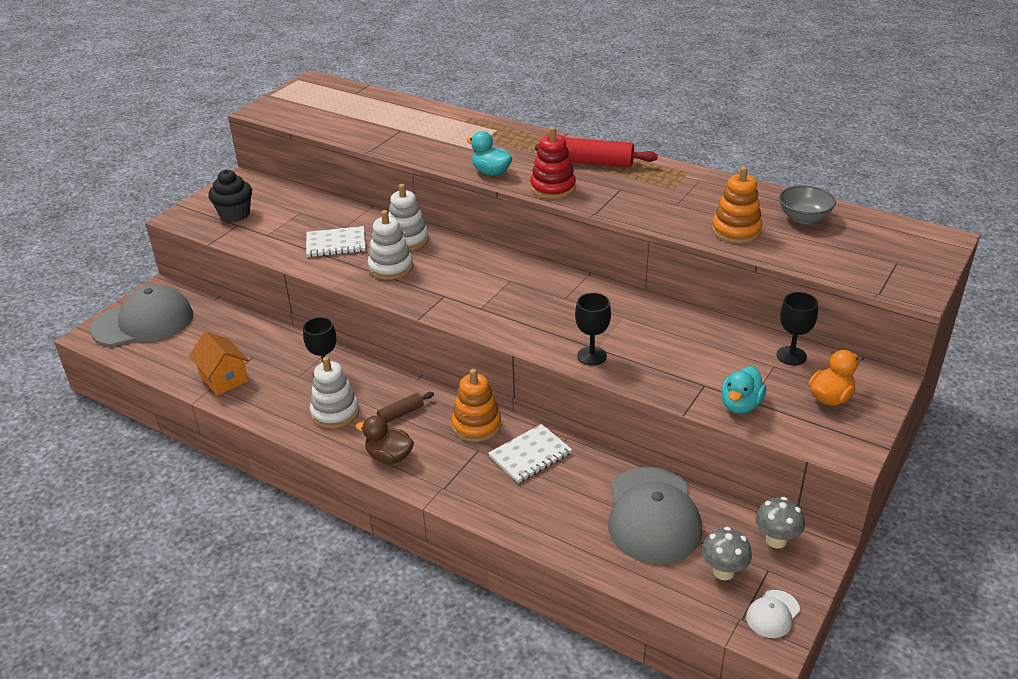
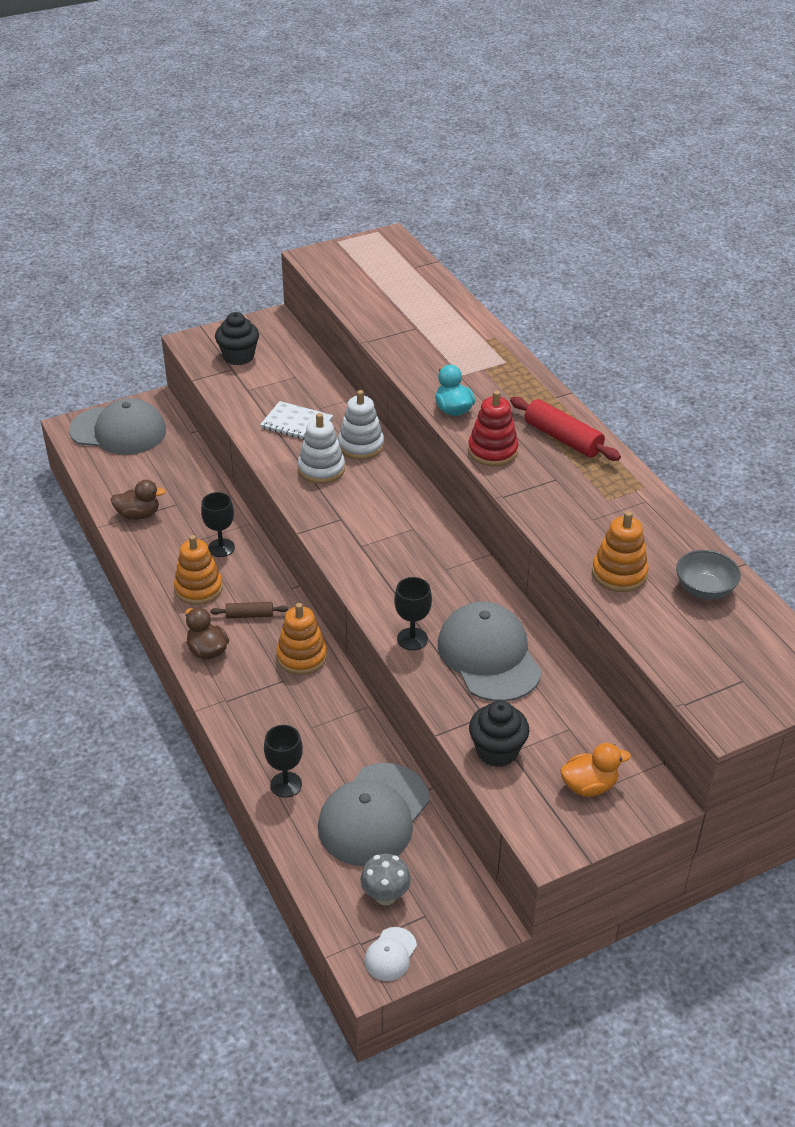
camera: 30 degrees right, 5 degrees up
orange house [189,331,249,396] -> brown duck [111,480,166,520]
white stacking toy [310,356,359,429] -> orange stacking toy [174,535,223,605]
white notebook [488,424,572,483] -> none
turquoise duck [721,366,766,414] -> black cupcake [469,701,529,767]
white cap [746,590,800,638] -> white cap turned 45 degrees counterclockwise [364,927,417,981]
grey mushroom [755,497,805,549] -> none
black goblet [776,292,818,366] -> black goblet moved to [264,725,303,798]
none -> grey cap [438,602,542,702]

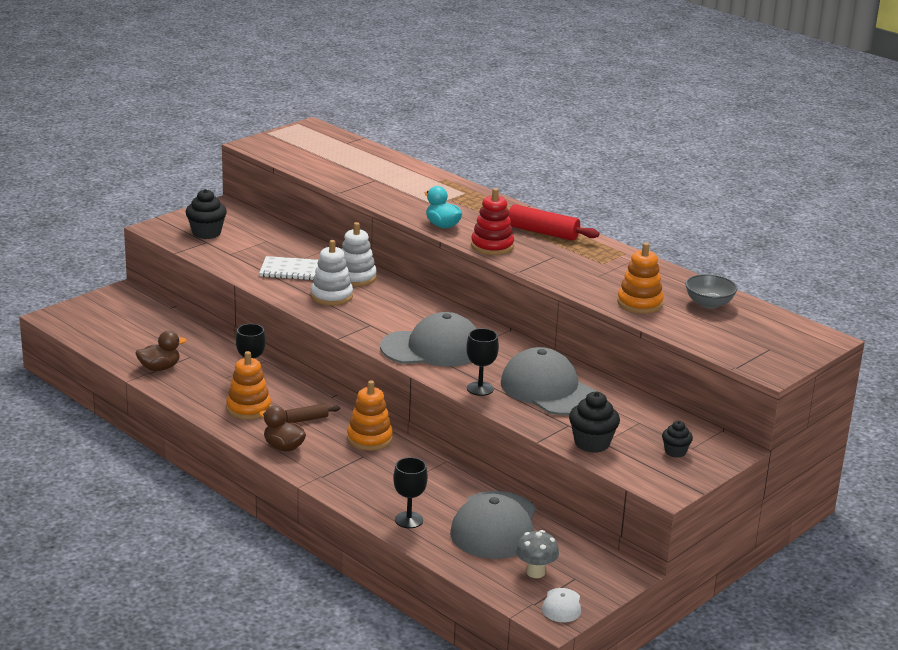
camera: 20 degrees left, 15 degrees down
grey cap [69,398,166,455] -> grey cap moved to [380,312,477,367]
orange duck [560,743,631,797] -> black cupcake [662,421,693,458]

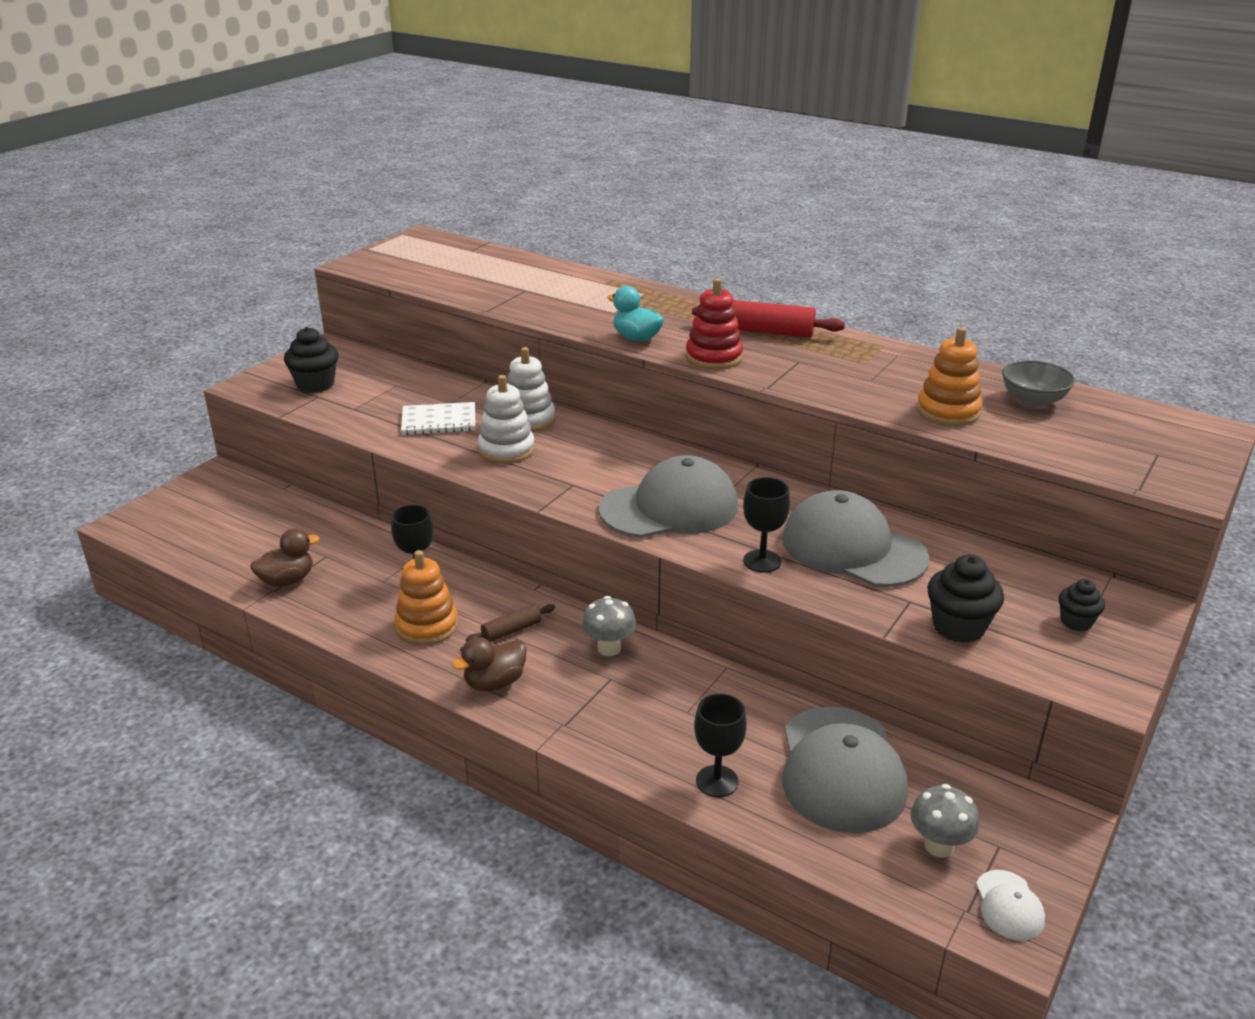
camera: 10 degrees left, 5 degrees up
brown duck [259,406,306,452] -> brown duck turned 60 degrees counterclockwise [452,637,527,691]
orange stacking toy [347,380,393,451] -> grey mushroom [582,596,636,656]

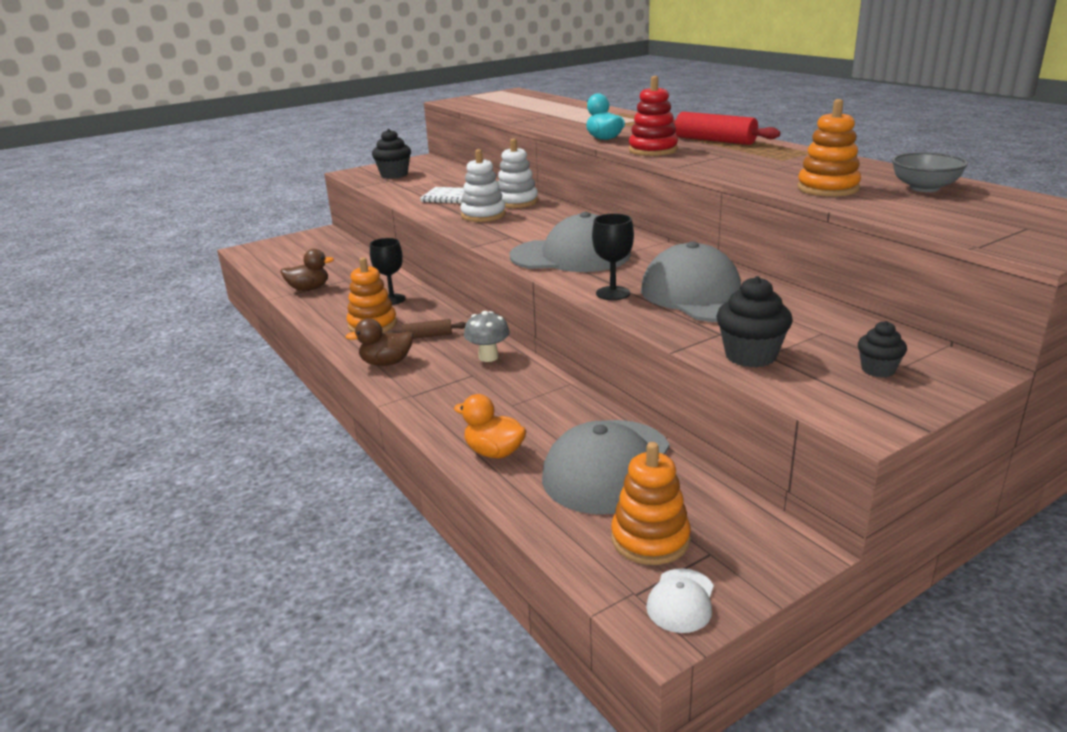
camera: 25 degrees right, 5 degrees down
black goblet [694,693,747,797] -> orange duck [454,394,526,458]
grey mushroom [911,784,979,858] -> orange stacking toy [611,442,691,565]

